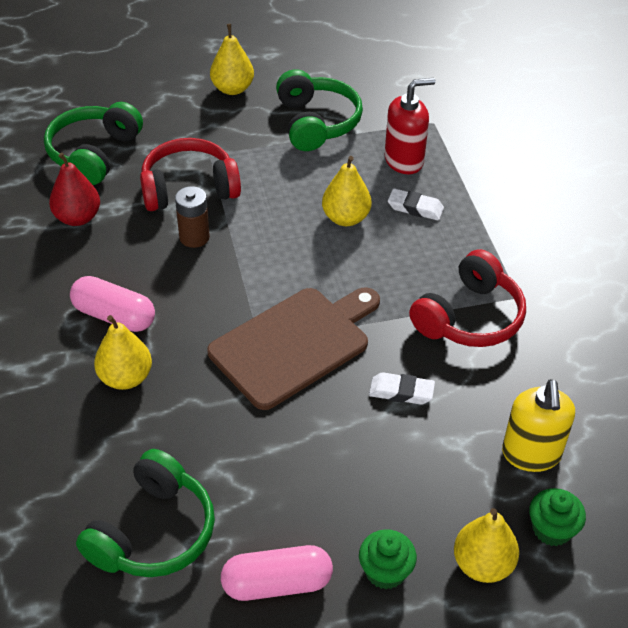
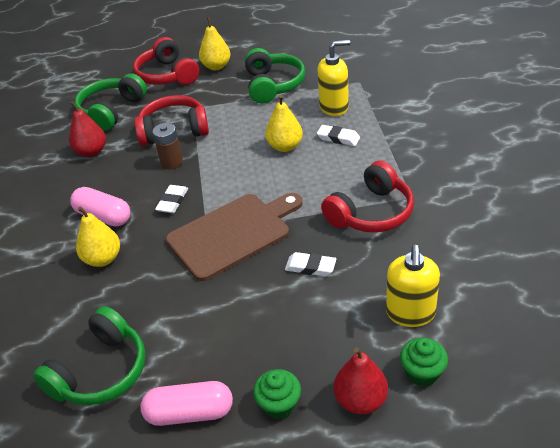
camera: 10 degrees right, 5 degrees down
red soap dispenser [385,78,436,174] -> yellow soap dispenser [318,40,350,116]
yellow pear [454,508,519,583] -> red pear [334,347,388,414]
none -> red headphones [133,37,199,85]
none -> white eraser [155,185,188,213]

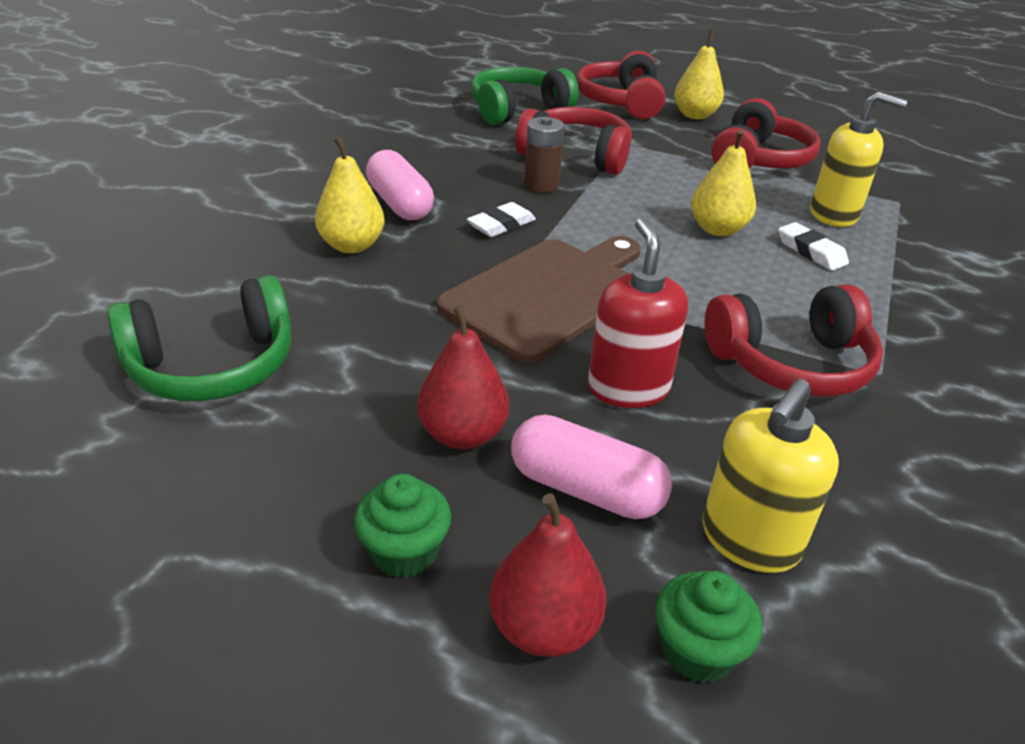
camera: 25 degrees right, 5 degrees down
red pear [69,101,106,157] -> red pear moved to [417,305,509,449]
pink capsule [140,381,233,426] -> pink capsule moved to [511,414,672,519]
brown cutting board [166,193,302,281] -> brown cutting board turned 45 degrees counterclockwise [437,236,641,362]
green headphones [245,48,305,104] -> red headphones [711,98,821,168]
white eraser [285,252,336,276] -> red soap dispenser [588,218,688,408]

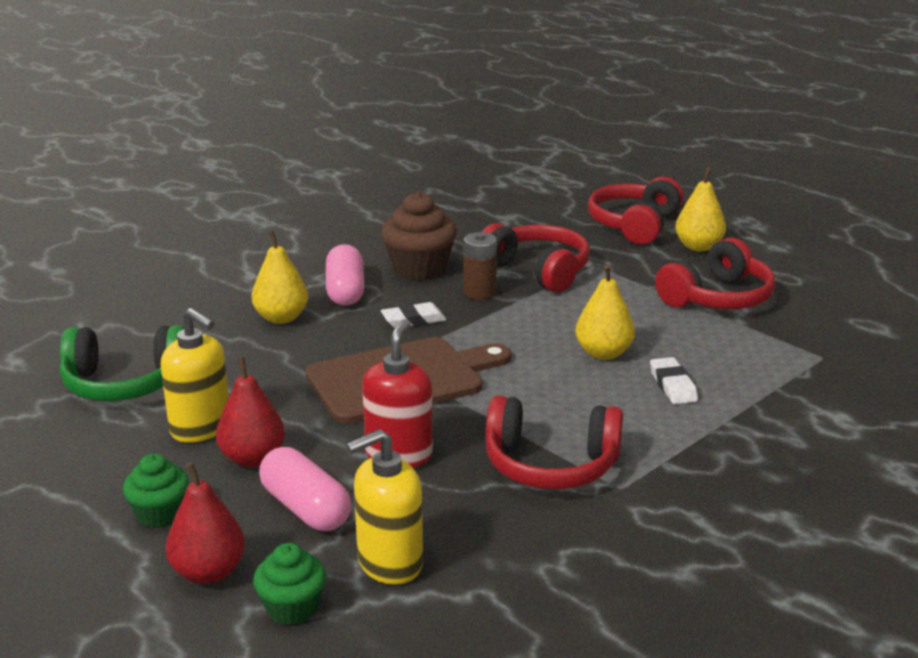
camera: 25 degrees right, 10 degrees down
green headphones [471,67,579,125] -> none
yellow soap dispenser [810,92,907,227] -> yellow soap dispenser moved to [161,308,229,443]
none -> brown cupcake [381,192,457,281]

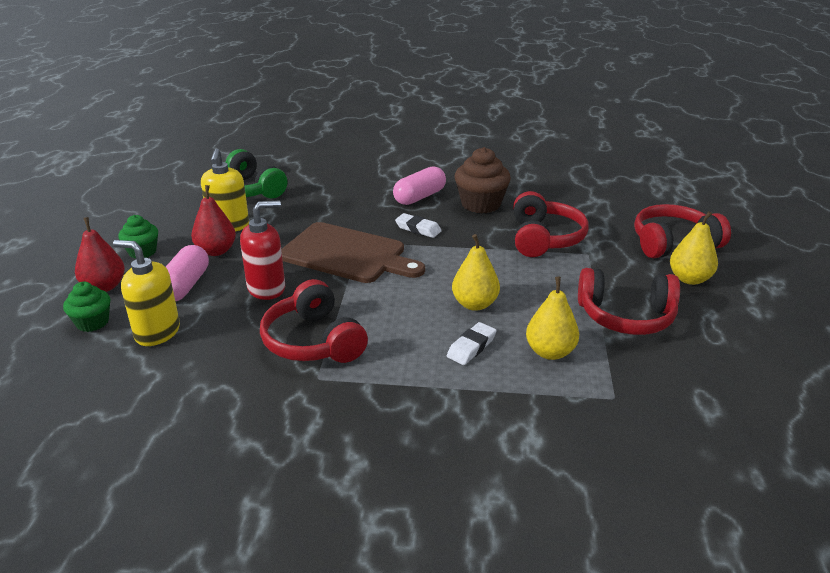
camera: 50 degrees right, 5 degrees up
yellow pear [252,231,308,324] -> yellow pear moved to [526,277,579,360]
brown battery [463,232,497,300] -> none

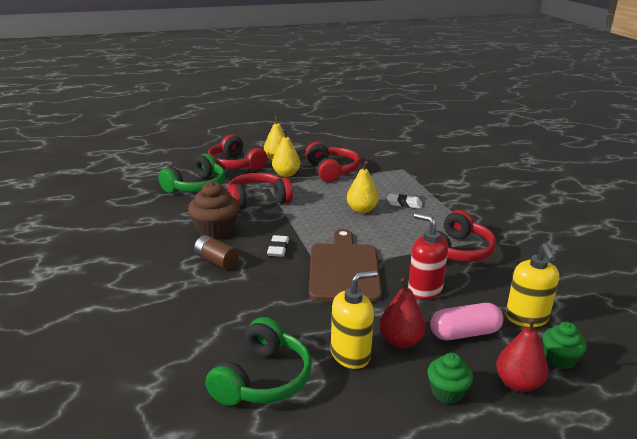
camera: 115 degrees left, 5 degrees down
pink capsule [393,166,446,205] -> brown battery [194,235,239,270]
yellow pear [526,277,579,360] -> yellow pear moved to [272,129,300,177]
none -> green headphones [158,153,225,193]

